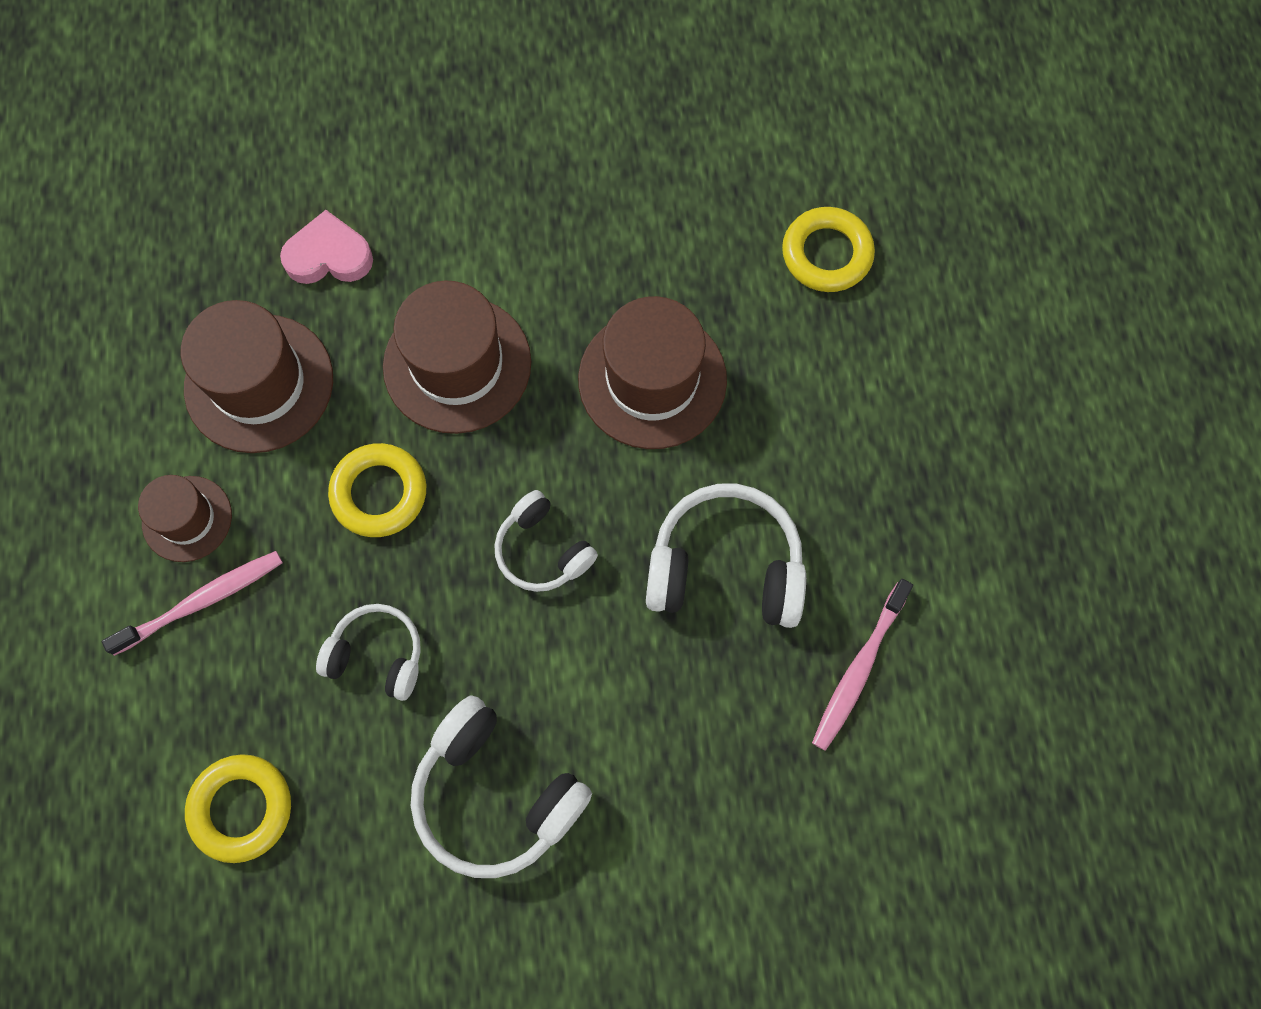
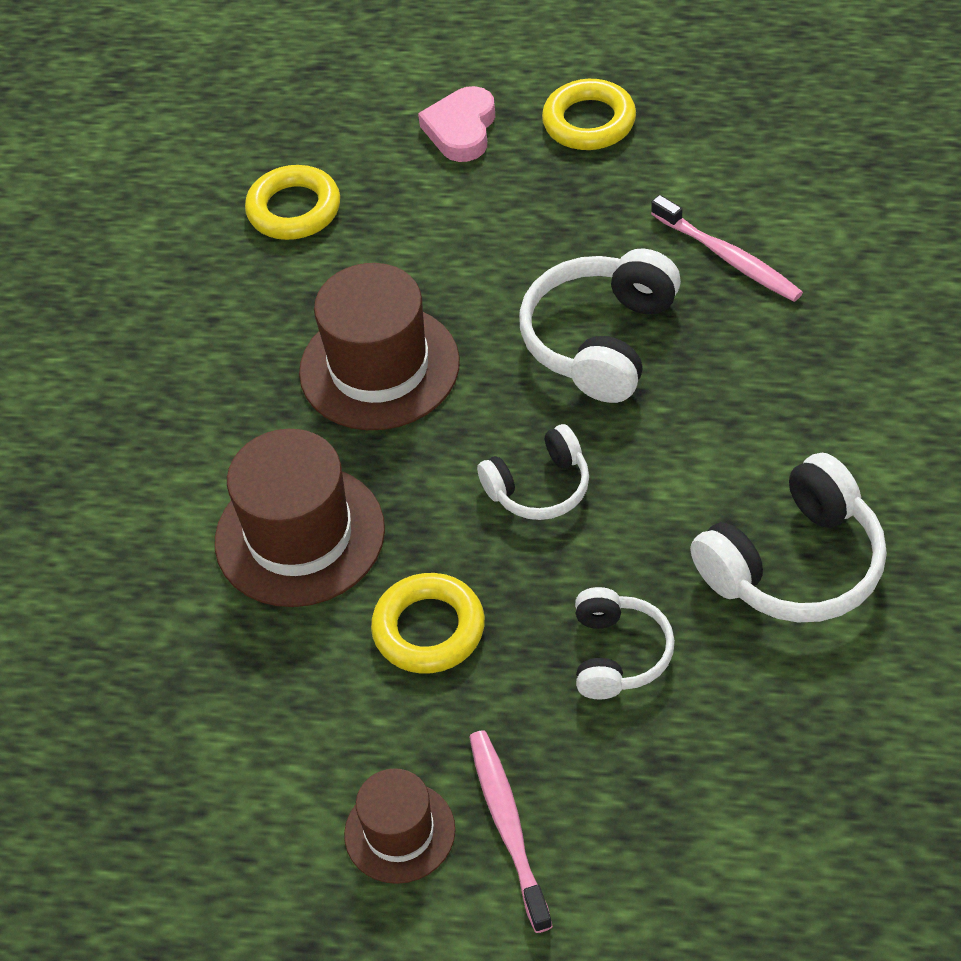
camera: 70 degrees left, 20 degrees down
brown hat [181,300,333,453] -> none
yellow ring [185,754,291,863] -> yellow ring moved to [542,79,636,150]
pink heart [280,210,373,284] -> pink heart moved to [418,86,495,162]
white headphones [316,604,421,701] -> white headphones turned 150 degrees clockwise [575,587,675,700]

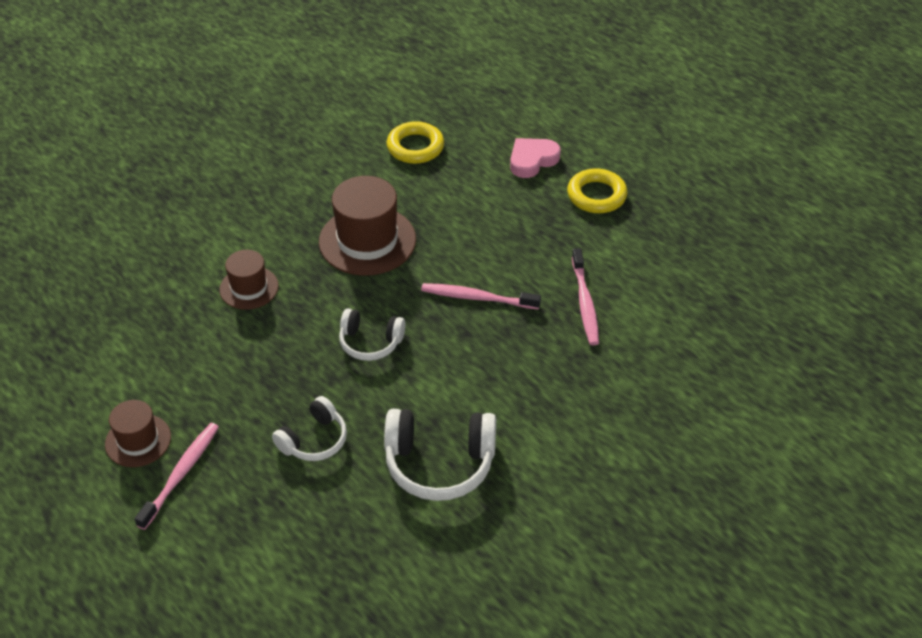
camera: 35 degrees right, 5 degrees down
brown hat [215,429,385,607] -> brown hat [219,250,279,310], size x0.58
yellow ring [371,573,485,673] -> none
white headphones [519,248,681,403] -> pink toothbrush [421,283,541,310]

